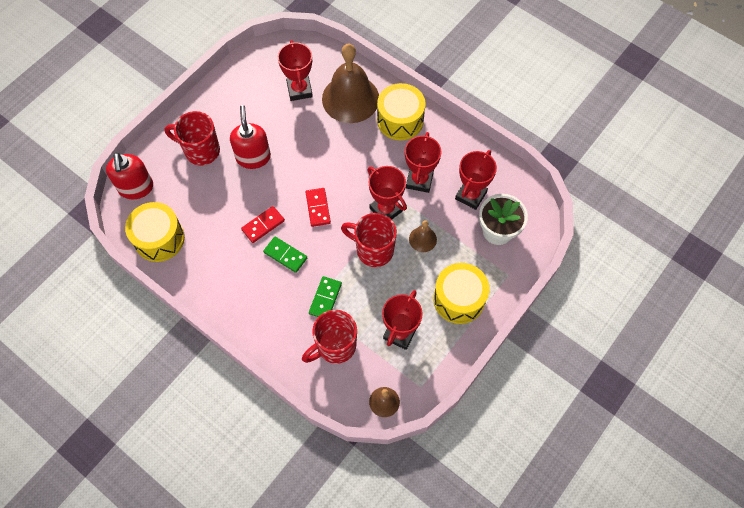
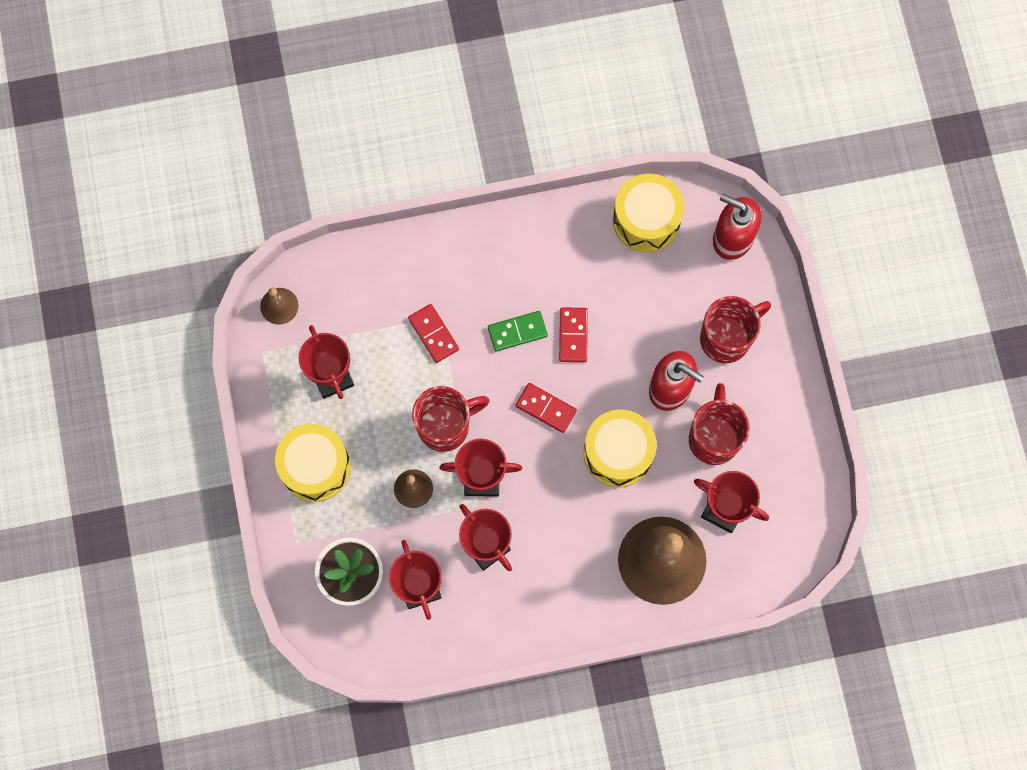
camera: 130 degrees right, 10 degrees up
red mug [302,310,357,364] -> red mug moved to [689,383,750,465]
green domino [309,276,342,317] -> red domino [408,304,459,363]
yellow drum [377,83,426,140] -> yellow drum moved to [584,409,657,487]

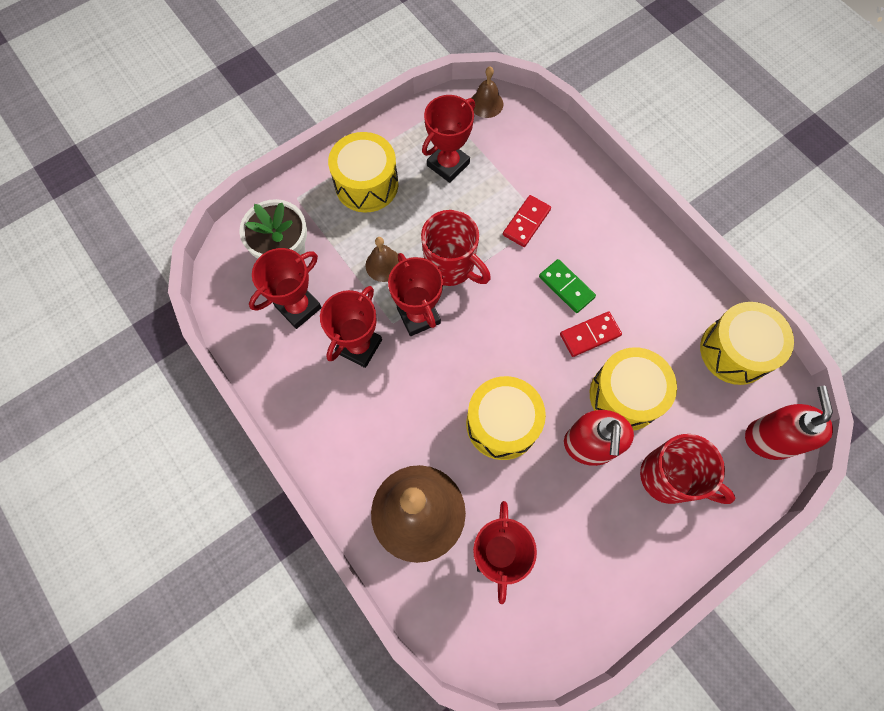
camera: 65 degrees right, 5 degrees down
red domino [516,383,577,433] -> none
red mug [689,383,750,465] -> none
none -> yellow drum [590,347,677,431]

